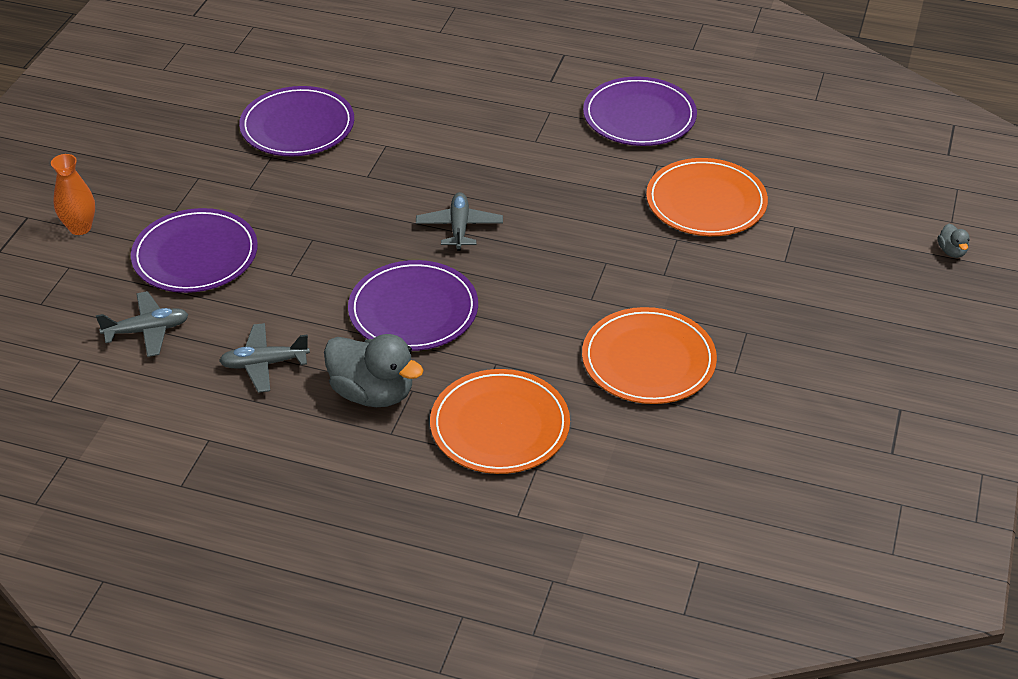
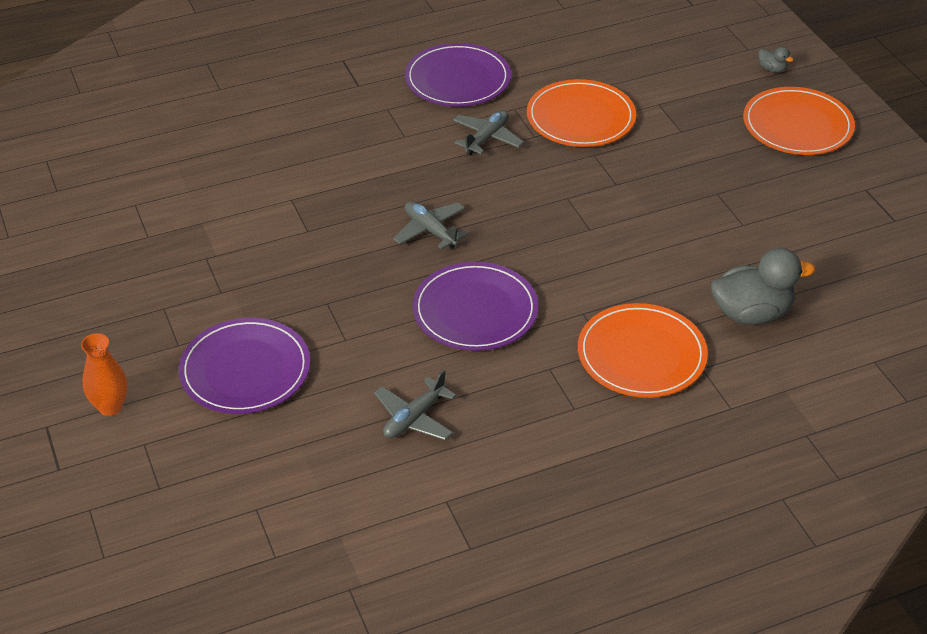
camera: 40 degrees left, 0 degrees up
grey plane [96,291,189,357] -> grey plane moved to [453,110,524,156]
purple plate [239,86,354,156] -> none
grey duck [324,334,424,407] -> grey duck moved to [711,248,815,325]
orange plate [582,307,717,404] -> orange plate moved to [743,87,855,155]

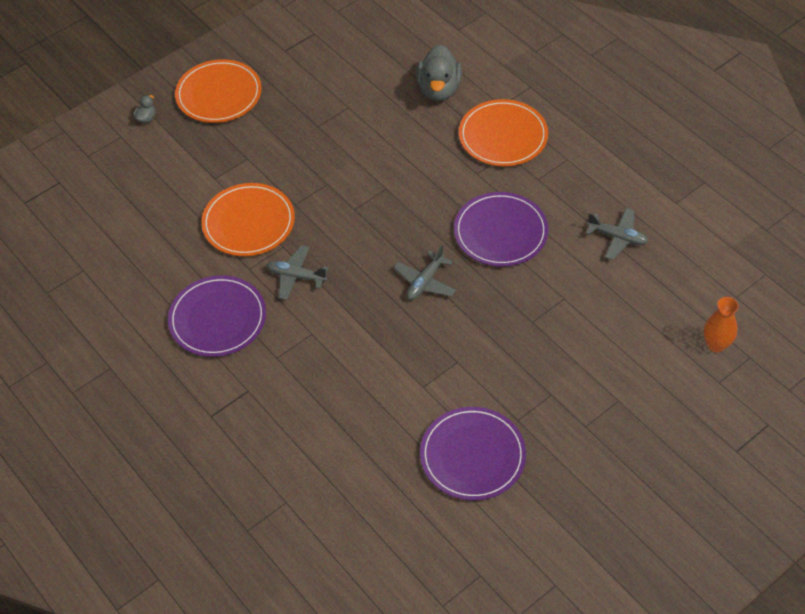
camera: 105 degrees left, 10 degrees up
orange vase [81,333,127,416] -> orange vase moved to [704,297,739,352]
purple plate [179,318,310,414] -> purple plate moved to [420,407,526,501]
grey duck [711,248,815,325] -> grey duck turned 150 degrees counterclockwise [416,44,462,101]

